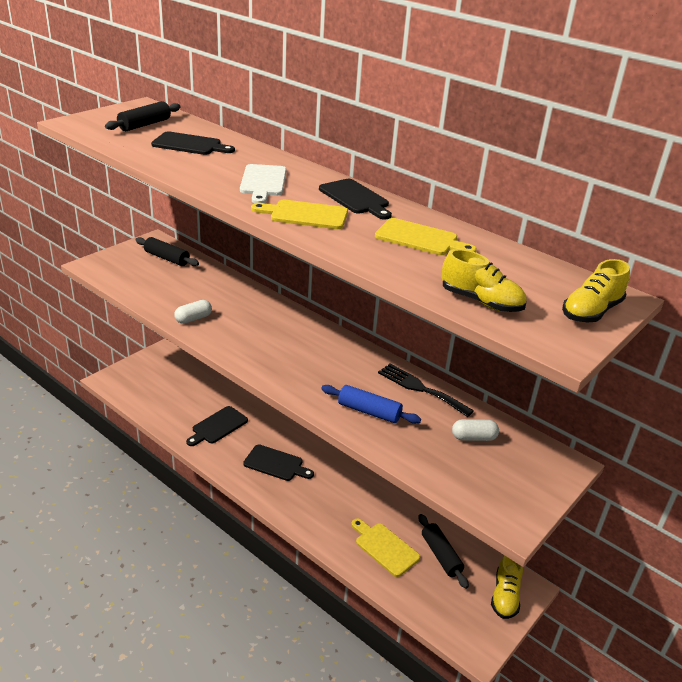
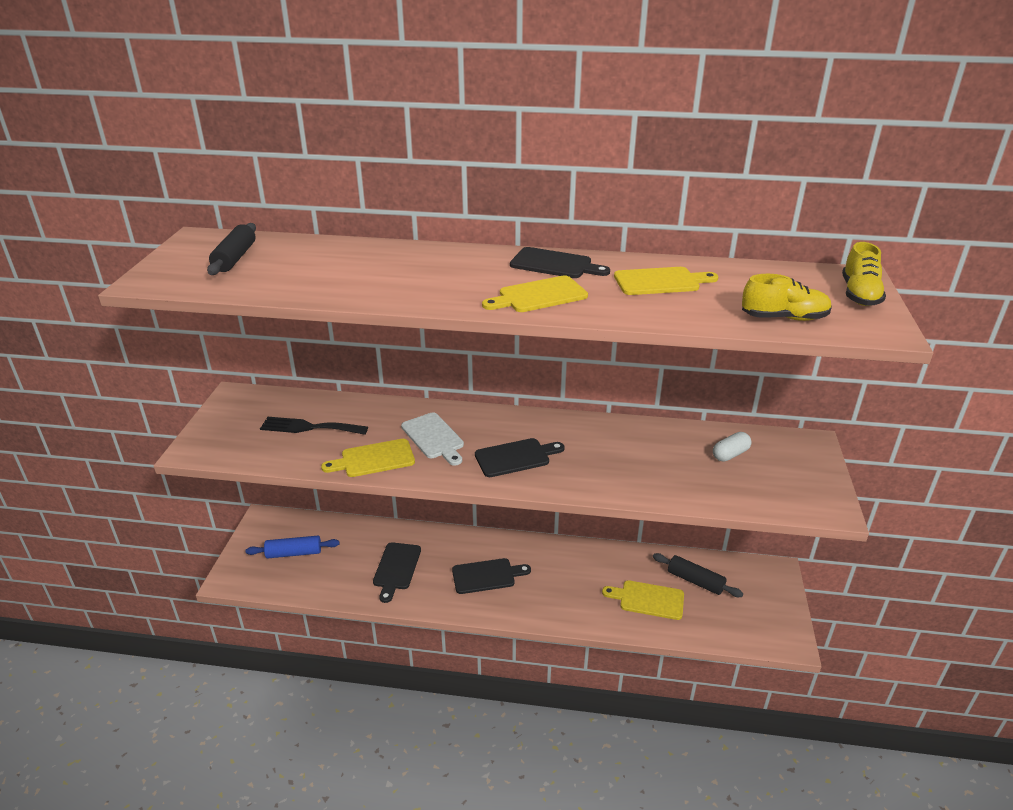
camera: 30 degrees left, 0 degrees up
black rolling pin [135,237,199,266] -> none
black cutting board [151,131,235,155] -> black cutting board moved to [475,438,565,477]
white capsule [174,300,212,324] -> yellow cutting board [321,439,415,477]
white cutting board [240,164,286,203] -> white cutting board moved to [401,412,464,466]
blue rolling pin [321,385,421,424] -> blue rolling pin moved to [245,536,339,559]
black fork [378,364,474,417] -> black fork moved to [260,417,368,435]
yellow shoe [491,556,523,619] -> none

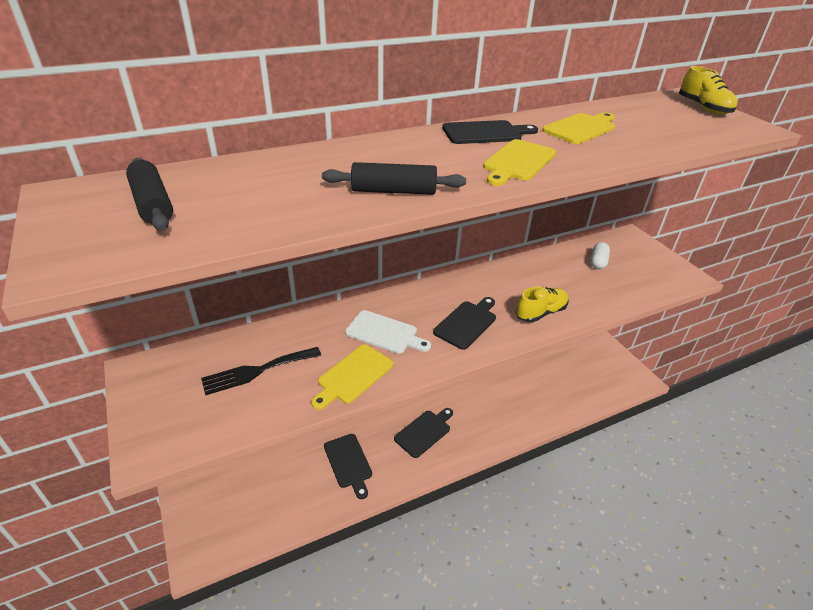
camera: 35 degrees left, 5 degrees up
blue rolling pin [245,536,339,559] -> none
yellow cutting board [602,580,684,620] -> none
black rolling pin [653,553,743,597] -> black rolling pin moved to [322,162,466,195]
yellow shoe [742,274,832,321] -> yellow shoe moved to [515,287,568,323]

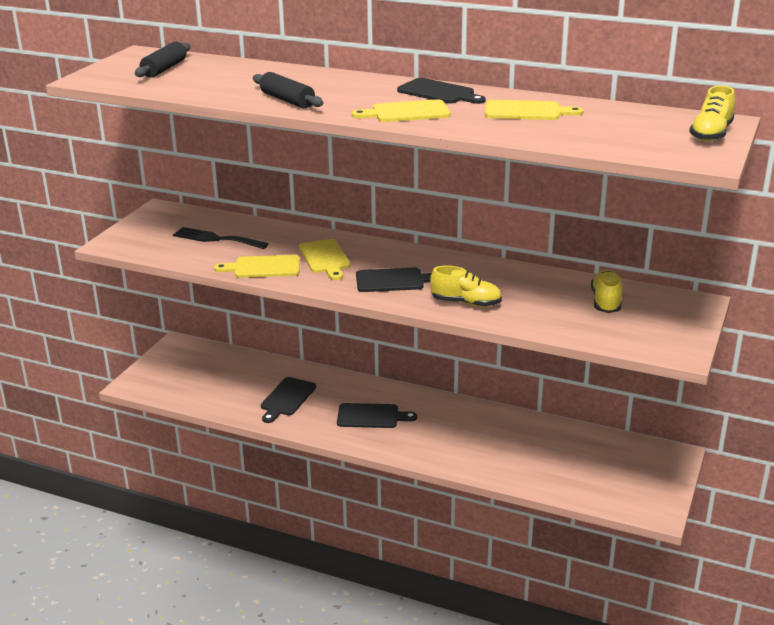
camera: 50 degrees right, 10 degrees down
white cutting board [345,310,431,354] -> yellow cutting board [299,239,350,280]
white capsule [591,242,610,269] -> yellow shoe [591,270,622,313]

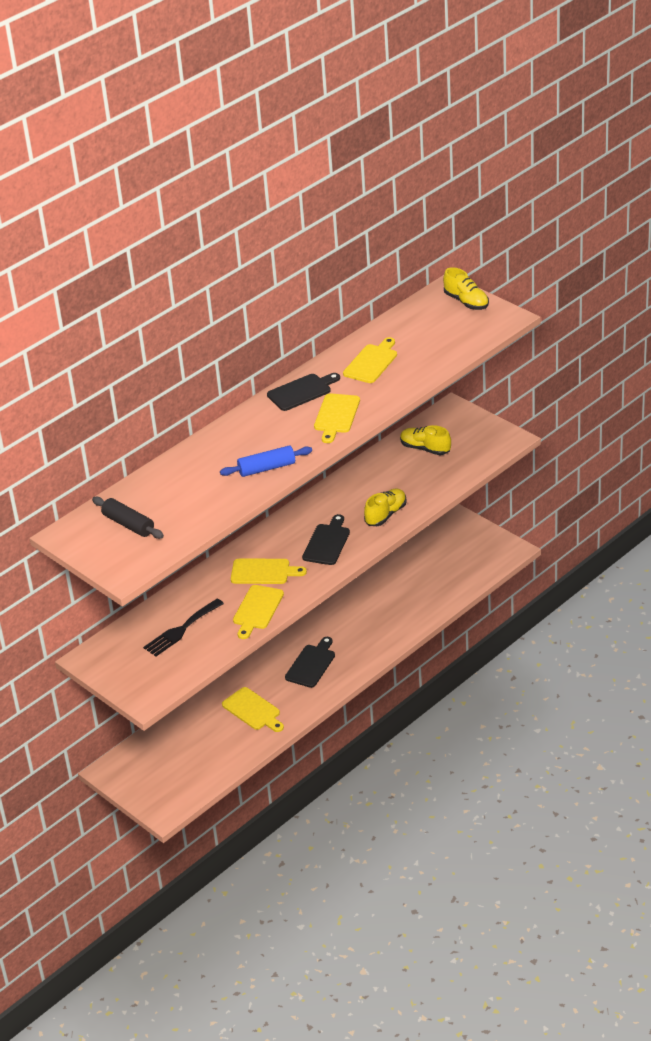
camera: 65 degrees left, 10 degrees up
black rolling pin [253,72,323,108] -> blue rolling pin [220,445,312,477]
black cutting board [261,377,316,423] -> yellow cutting board [222,687,284,732]

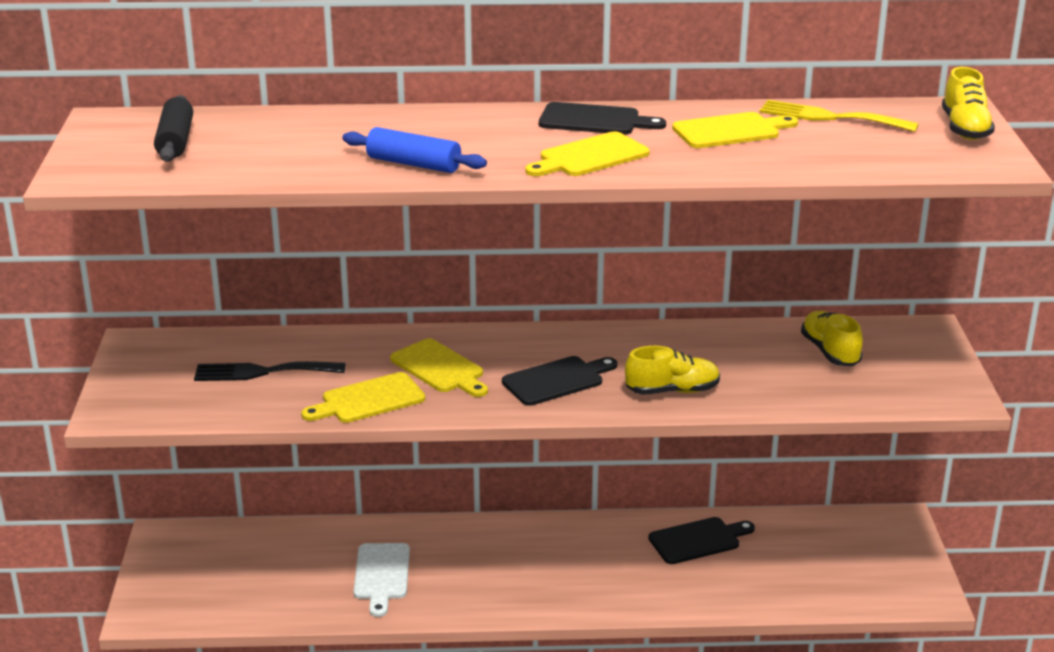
camera: 40 degrees right, 10 degrees down
yellow cutting board [222,687,284,732] -> white cutting board [354,543,410,617]
black cutting board [285,637,335,688] -> black cutting board moved to [648,517,755,564]
none -> yellow fork [760,100,919,132]

